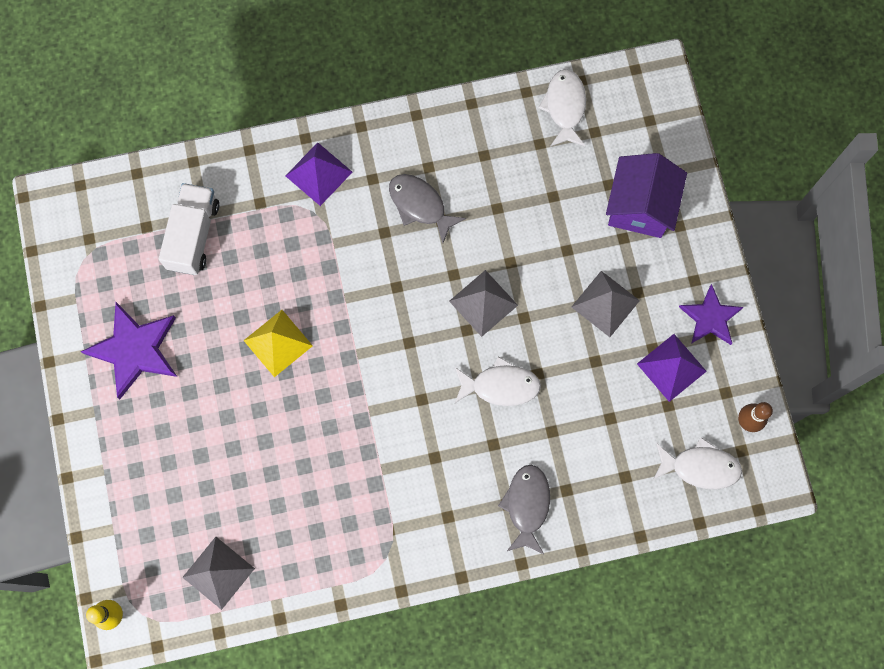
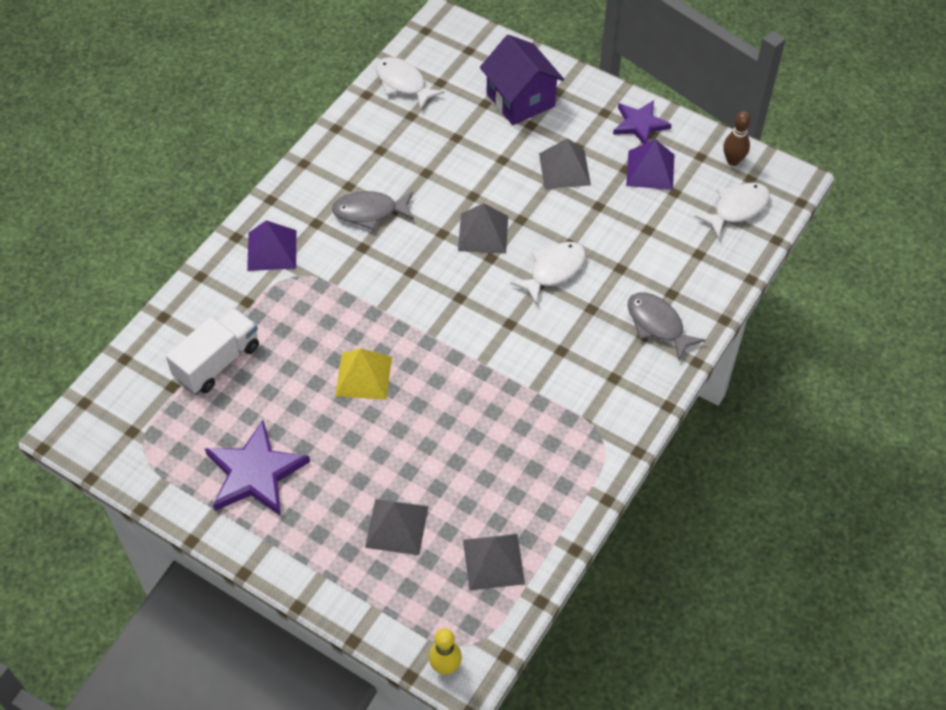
camera: 45 degrees left, 20 degrees down
white truck [159,183,219,275] -> white truck turned 75 degrees clockwise [166,308,259,393]
none -> grey pyramid [365,499,429,555]

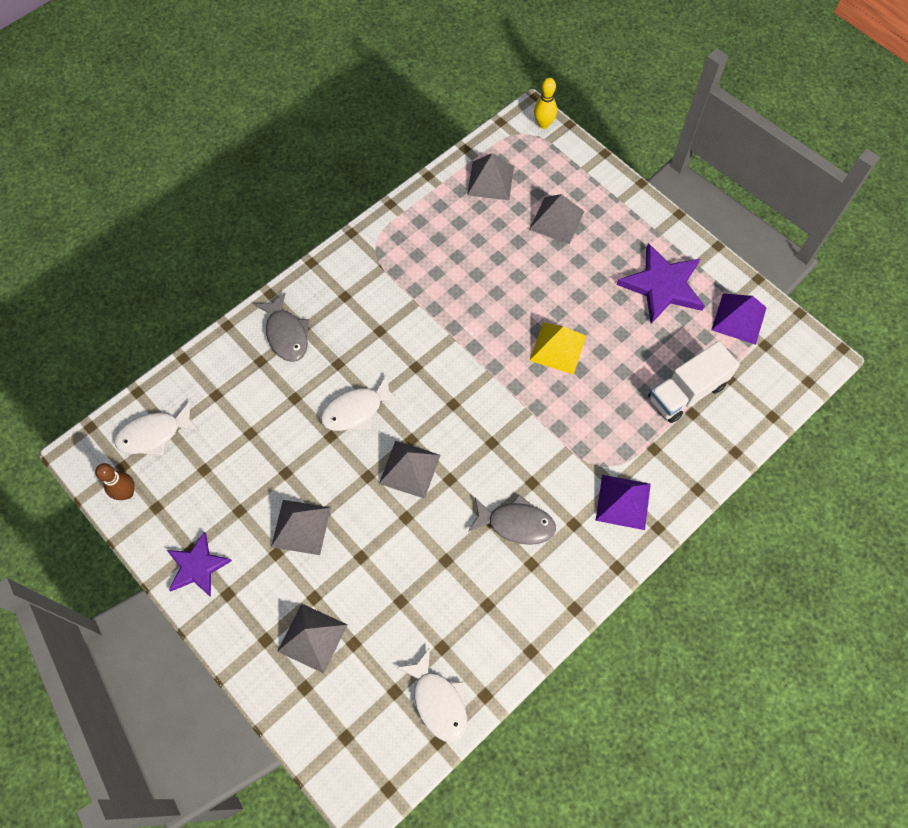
camera: 165 degrees left, 10 degrees up
purple house [480,35,564,125] -> grey pyramid [277,604,347,674]
purple pyramid [626,139,674,190] -> purple pyramid moved to [712,293,767,345]

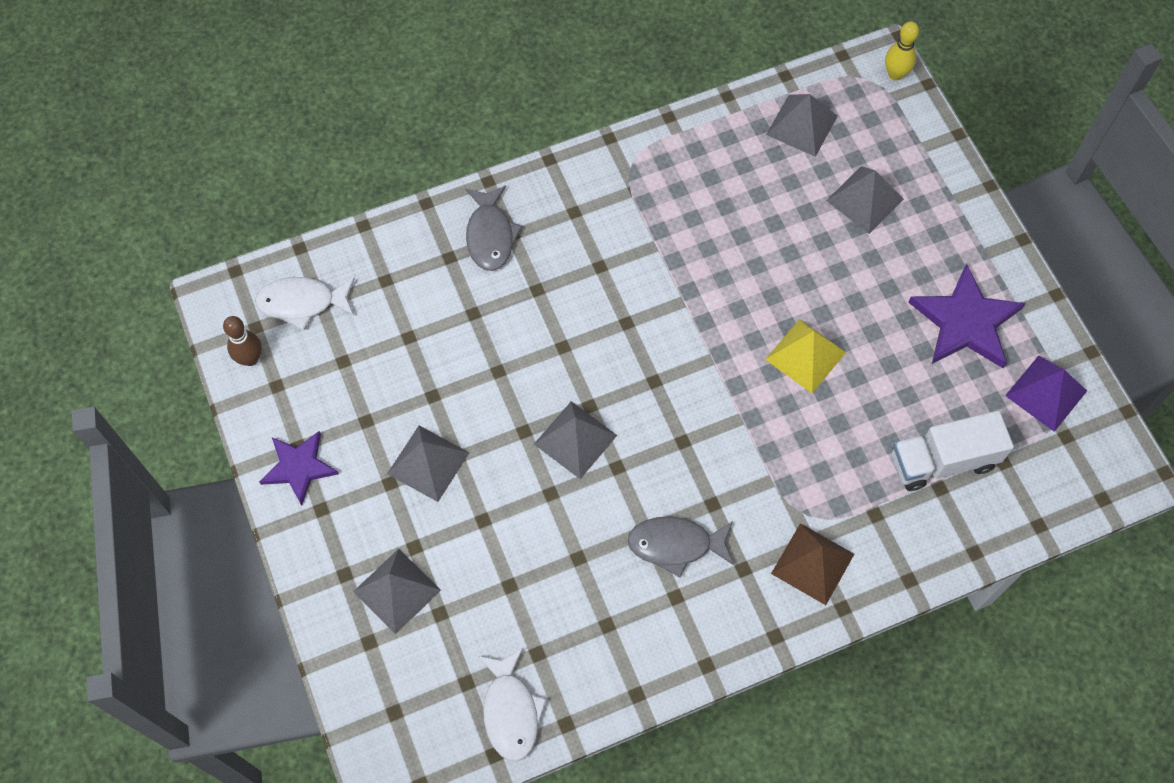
camera: 20 degrees right, 0 degrees up
white fish [321,374,403,431] -> none
grey fish [468,494,556,545] -> grey fish turned 150 degrees clockwise [628,516,734,578]
purple pyramid [595,475,651,530] -> brown pyramid [771,523,854,605]

